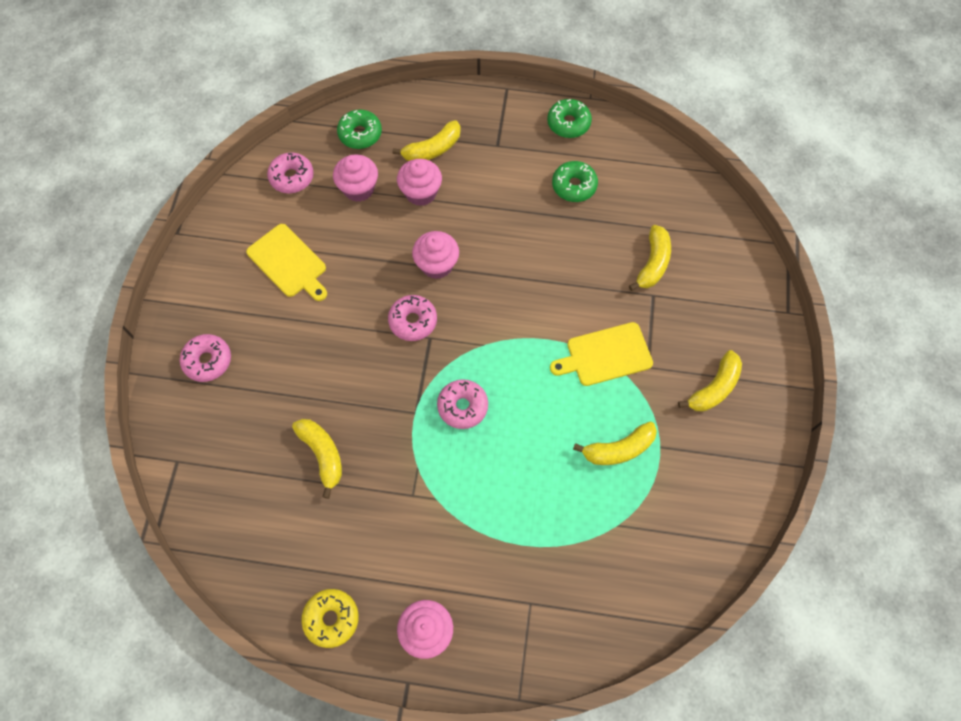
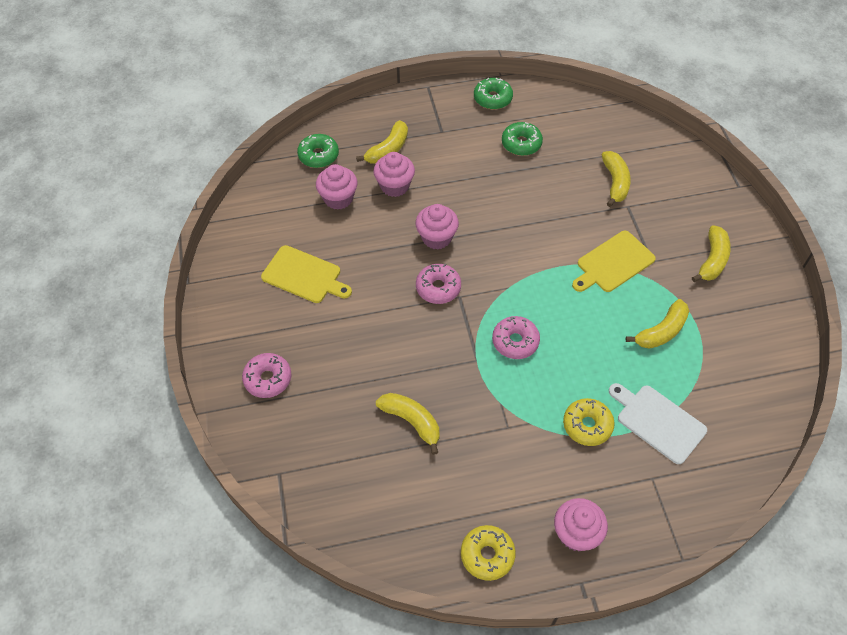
camera: 20 degrees left, 10 degrees down
pink donut [267,153,314,193] -> none
none -> yellow donut [563,398,615,446]
none -> white cutting board [609,383,707,464]

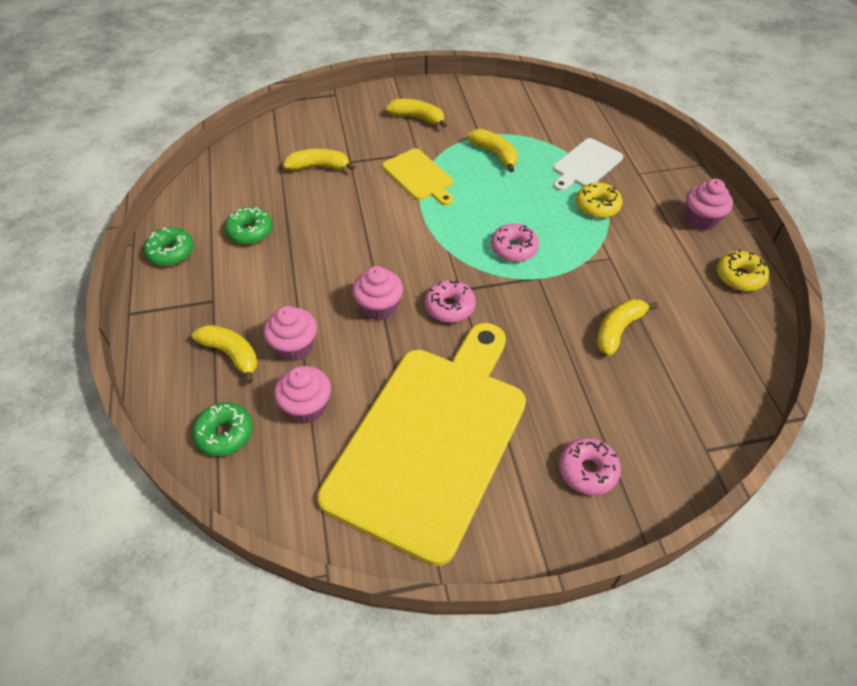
camera: 90 degrees left, 5 degrees down
yellow cutting board [261,245,352,303] -> yellow cutting board [318,323,526,566], size x2.29

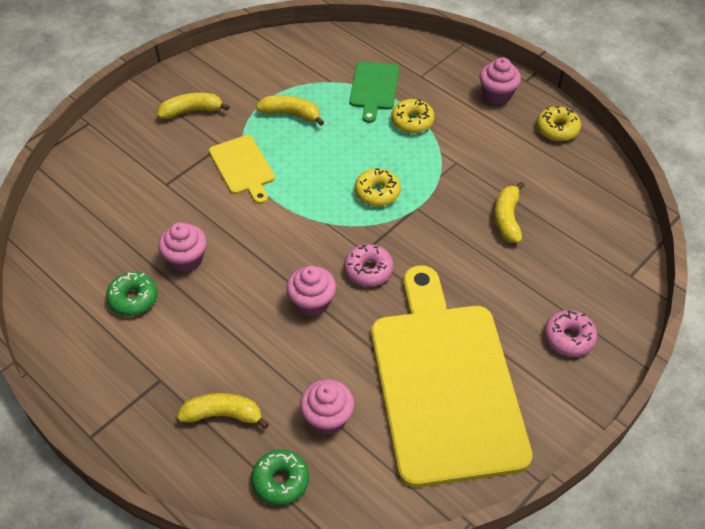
camera: 35 degrees left, 0 degrees up
green donut [144,227,194,266] -> none
pink cupcake [264,306,317,362] -> pink cupcake moved to [158,222,206,273]
yellow banana [283,149,355,171] -> none
yellow cutting board [382,148,453,206] -> yellow cutting board turned 45 degrees clockwise [209,135,275,204]
pink donut [491,223,539,262] -> yellow donut [355,168,401,206]
white cutting board [553,138,623,191] -> green cutting board [350,61,399,123]

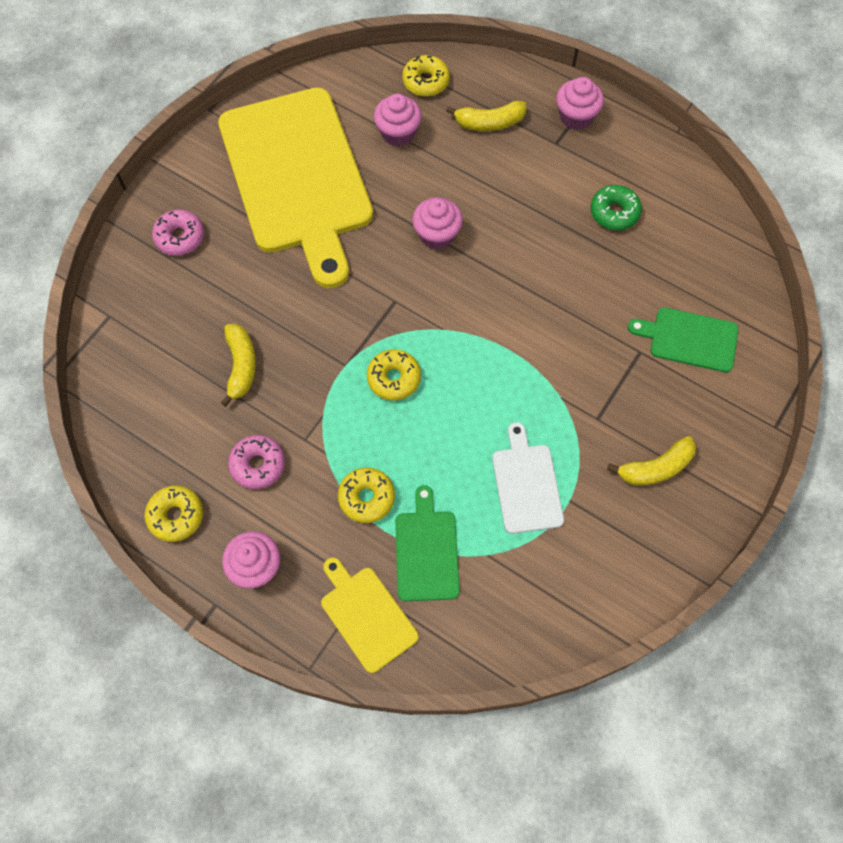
camera: 170 degrees right, 15 degrees up
pink cupcake [158,222,206,273] -> pink cupcake moved to [556,77,604,130]
yellow cutting board [209,135,275,204] -> yellow cutting board moved to [321,558,419,673]
green donut [251,450,309,505] -> yellow donut [402,55,450,97]
yellow banana [256,95,324,126] -> white cutting board [492,422,564,534]
pink donut [344,244,393,287] -> pink donut moved to [228,435,285,489]
none -> green cutting board [628,307,738,372]

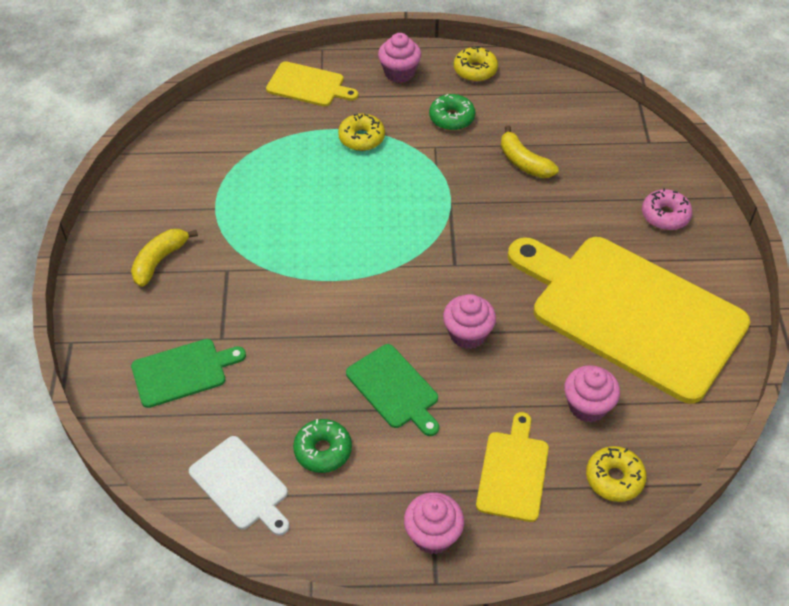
camera: 145 degrees right, 15 degrees down
pink donut [228,435,285,489] -> green donut [429,94,475,130]
yellow donut [367,349,421,401] -> none
green cutting board [395,485,460,601] -> green cutting board moved to [346,344,439,436]
yellow banana [446,101,526,131] -> yellow cutting board [476,412,549,522]
white cutting board [492,422,564,534] -> white cutting board moved to [189,436,289,536]

